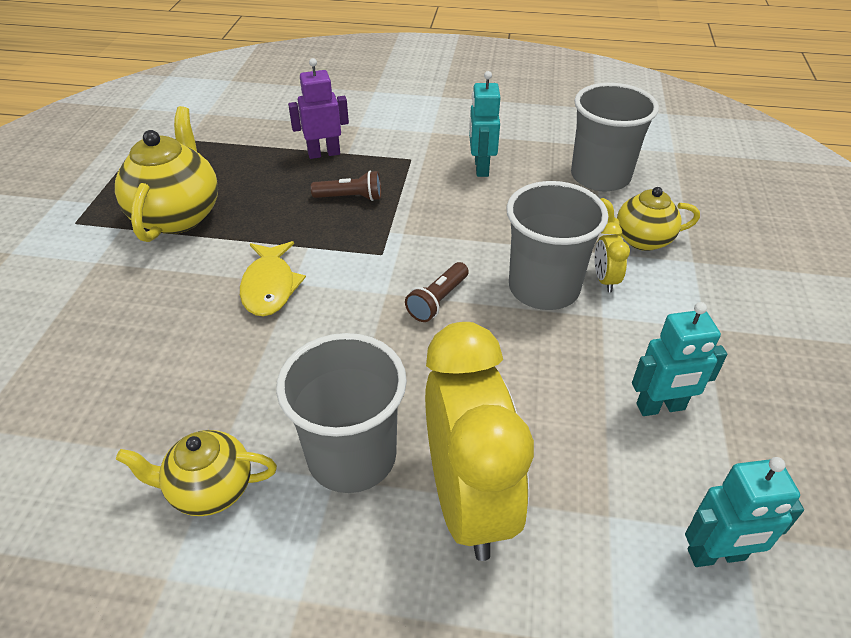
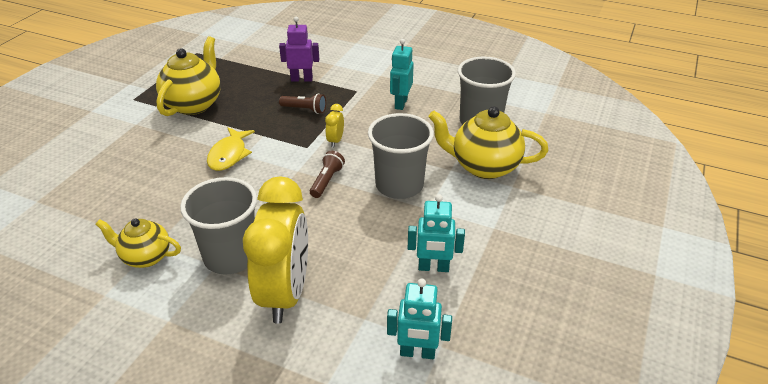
camera: 15 degrees right, 5 degrees down
brown flashlight [405,262,469,322] -> brown flashlight turned 150 degrees clockwise [310,151,345,198]
yellow clock [595,222,630,292] -> yellow clock moved to [325,104,344,148]
yellow teapot [601,187,700,251] -> yellow teapot [428,106,548,179], size x1.61

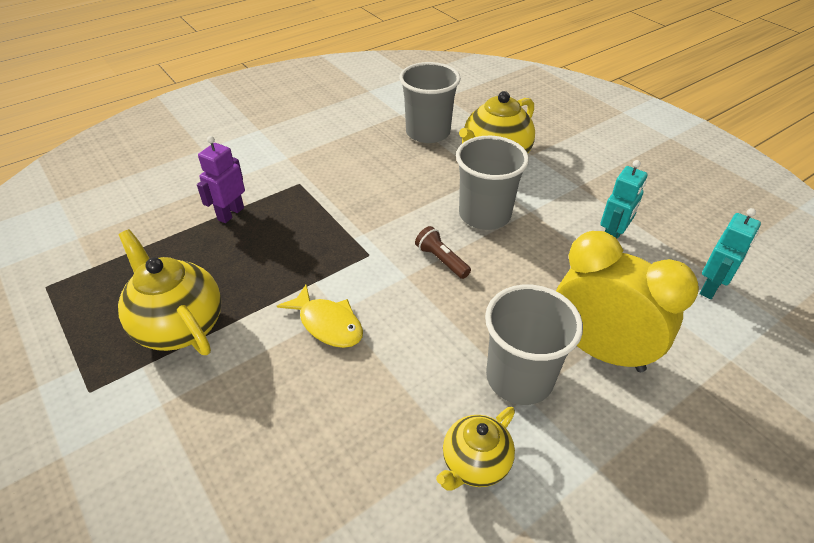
camera: 60 degrees left, 5 degrees up
brown flashlight [279,93,326,114] -> none
yellow clock [325,104,344,148] -> none
turquoise robot [390,39,414,110] -> none

